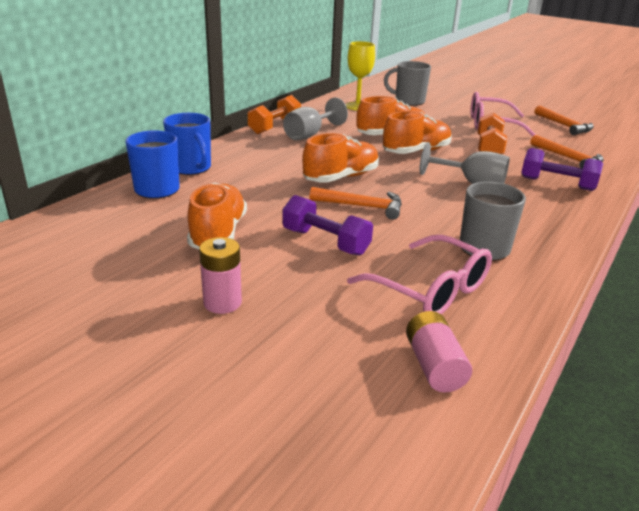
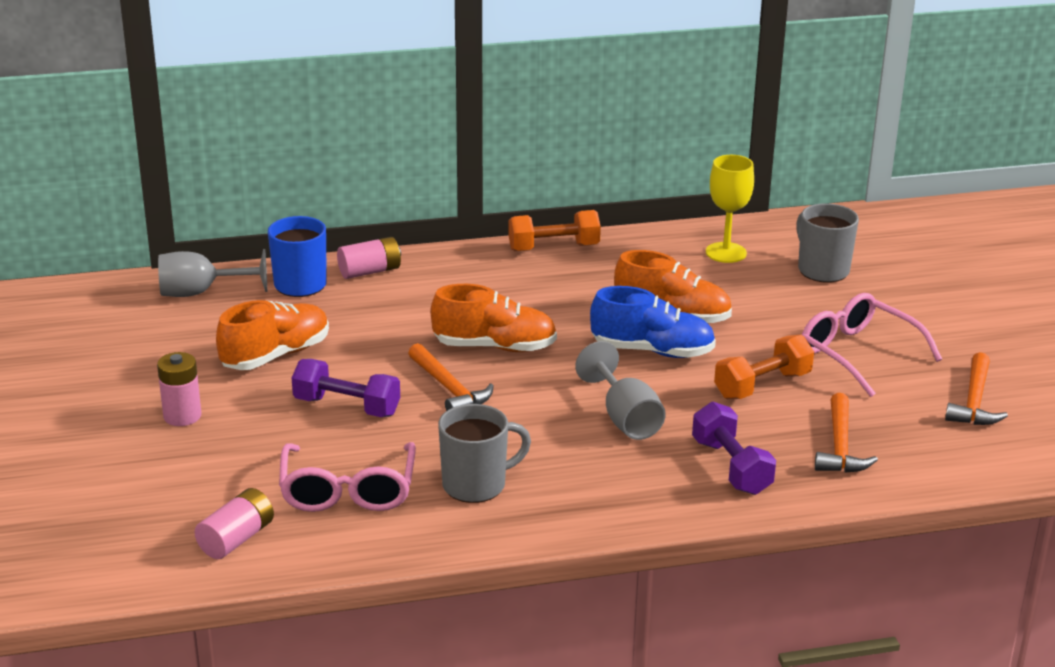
camera: 45 degrees right, 0 degrees up
blue mug [163,113,211,175] -> pink battery [337,237,401,279]
grey goblet [283,98,348,140] -> grey goblet moved to [158,249,267,297]
purple dumbbell [283,195,373,256] -> purple dumbbell turned 60 degrees counterclockwise [292,359,400,417]
orange shoe [383,111,452,154] -> blue shoe [590,286,716,358]

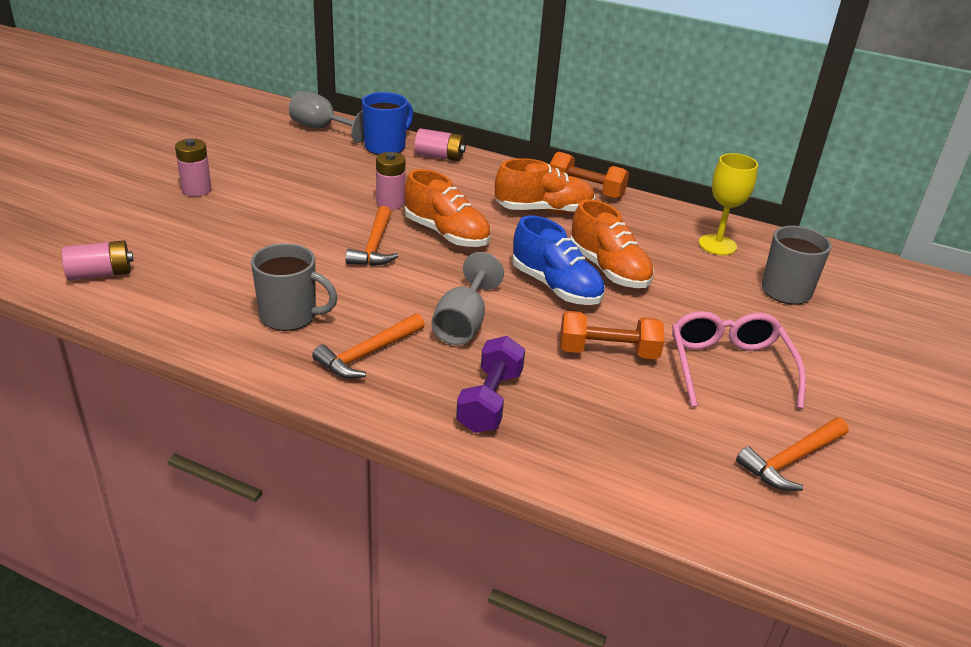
camera: 35 degrees right, 5 degrees up
orange shoe [216,300,329,370] -> orange shoe moved to [495,158,595,213]
pink glasses [279,442,416,512] -> none
purple dumbbell [292,359,400,417] -> none
orange hammer [815,393,878,473] -> orange hammer moved to [312,313,425,379]
none -> pink battery [376,152,406,210]

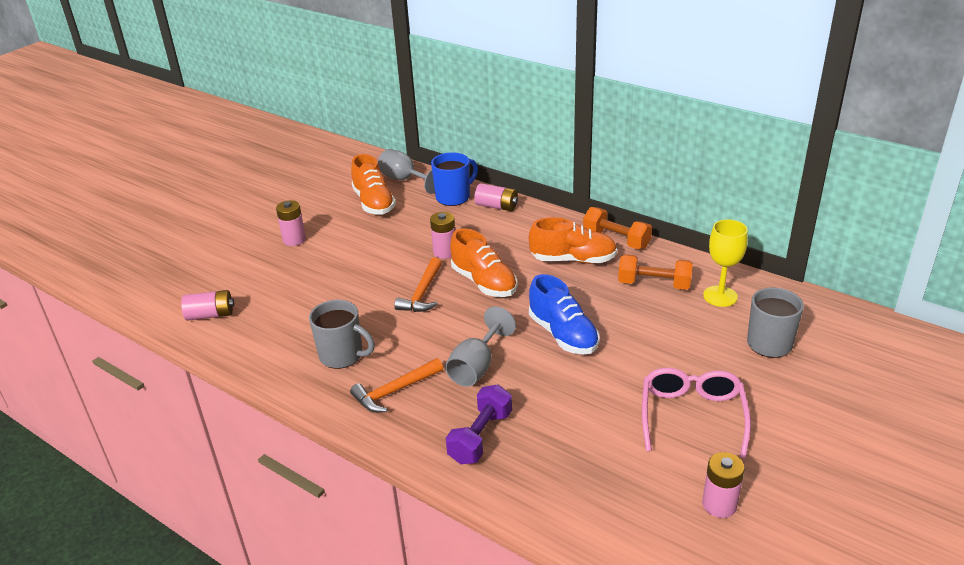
camera: 15 degrees right, 0 degrees up
orange dumbbell [560,311,664,359] -> orange dumbbell moved to [618,254,693,290]
orange shoe [570,199,654,288] -> orange shoe moved to [351,154,396,215]
orange hammer [736,418,849,491] -> pink battery [702,452,745,518]

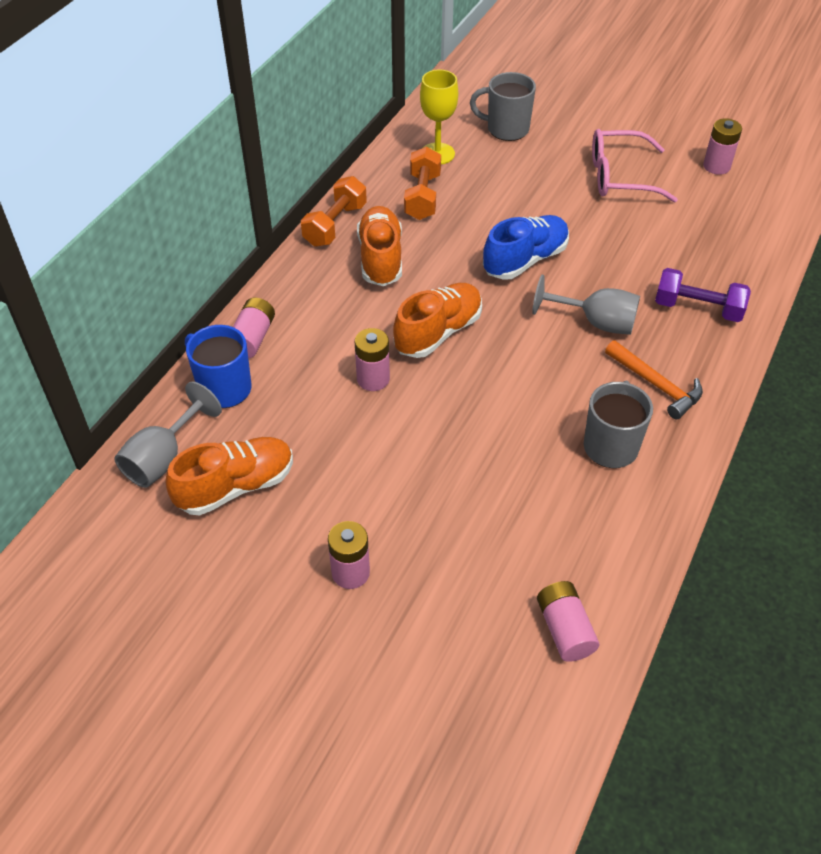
camera: 100 degrees left, 15 degrees up
orange hammer [394,258,442,312] -> none

